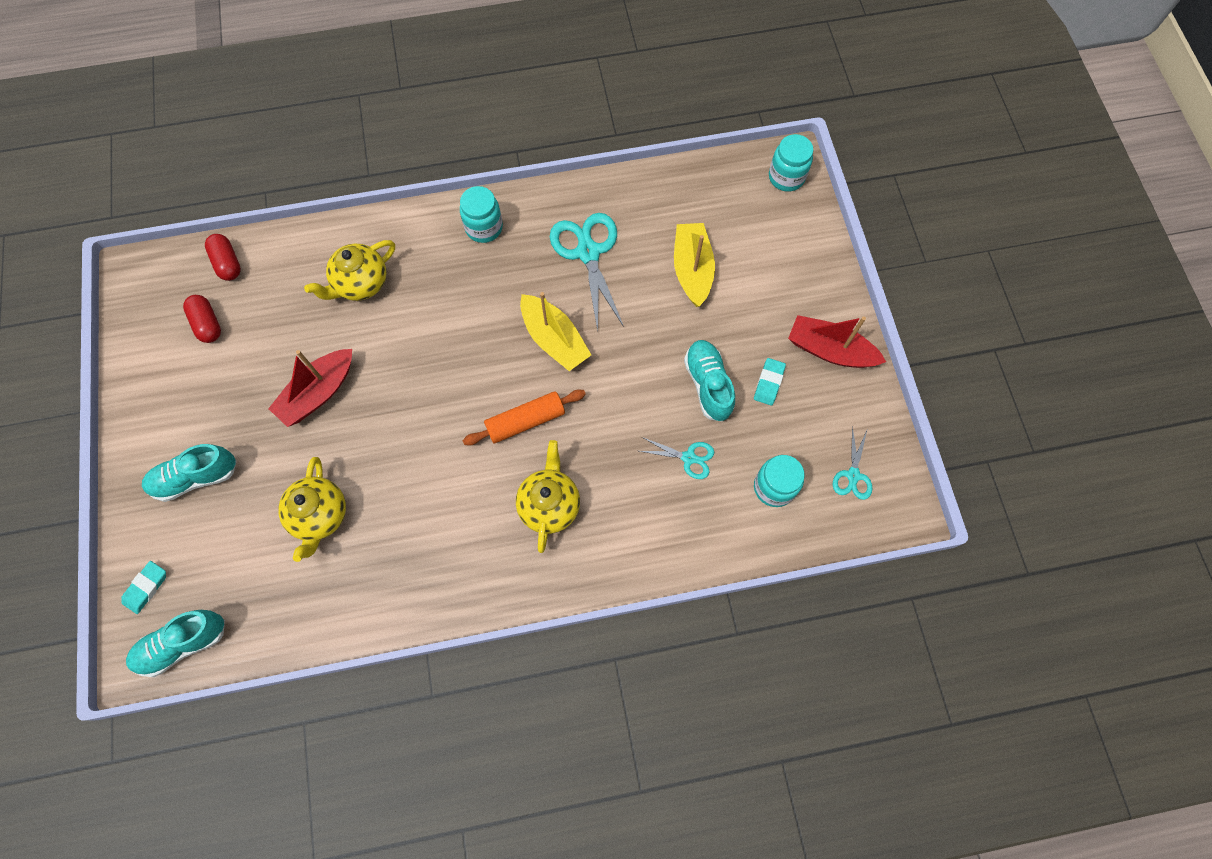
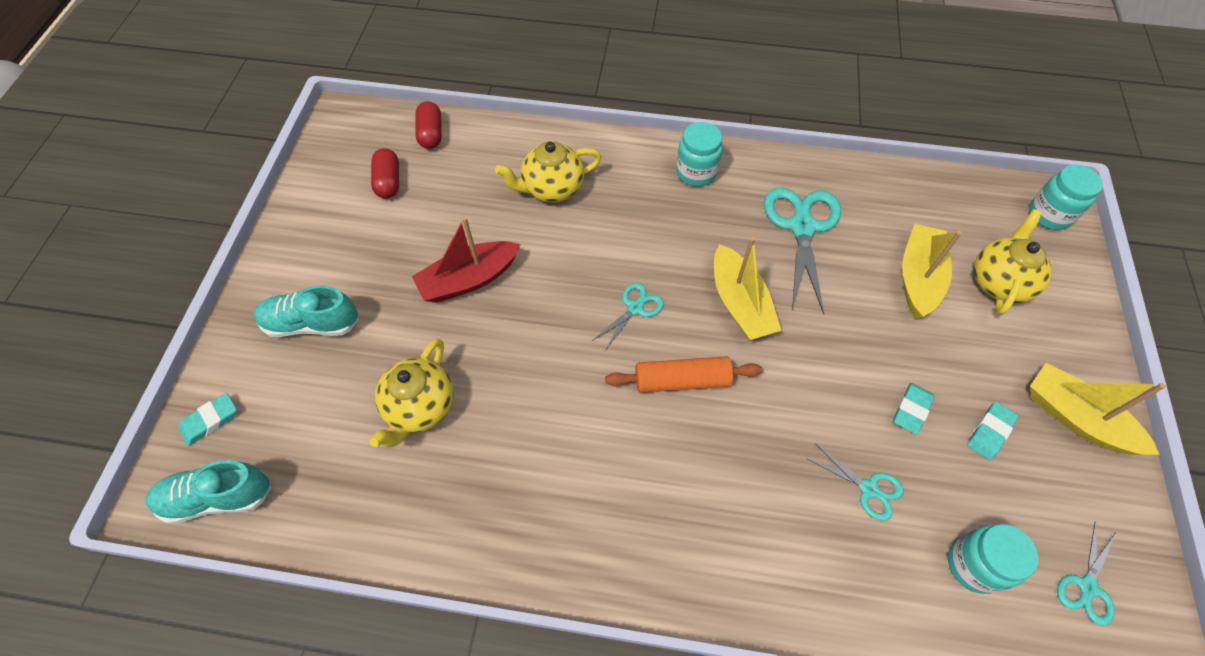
camera: 20 degrees right, 10 degrees down
yellow teapot [516,440,580,553] -> yellow teapot moved to [974,209,1052,315]
turquoise shoe [684,340,735,422] -> turquoise eraser [893,383,934,435]
red boat [788,315,886,368] -> yellow boat [1030,363,1166,455]
none -> turquoise scissors [592,283,664,351]

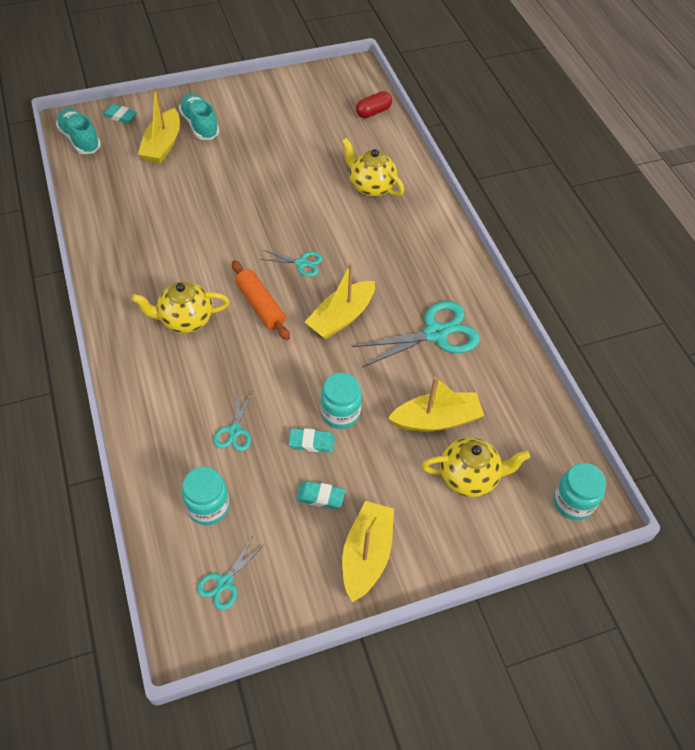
camera: 60 degrees right, 5 degrees down
yellow teapot [370,338,454,448] -> yellow teapot moved to [132,282,230,333]
red capsule [371,148,399,199] -> none
red boat [412,217,521,303] -> none
turquoise jar [676,122,723,187] -> turquoise jar moved to [321,373,362,429]
turquoise scissors [1057,521,1116,626] -> turquoise scissors turned 60 degrees counterclockwise [197,536,265,610]
none -> yellow boat [138,87,180,164]

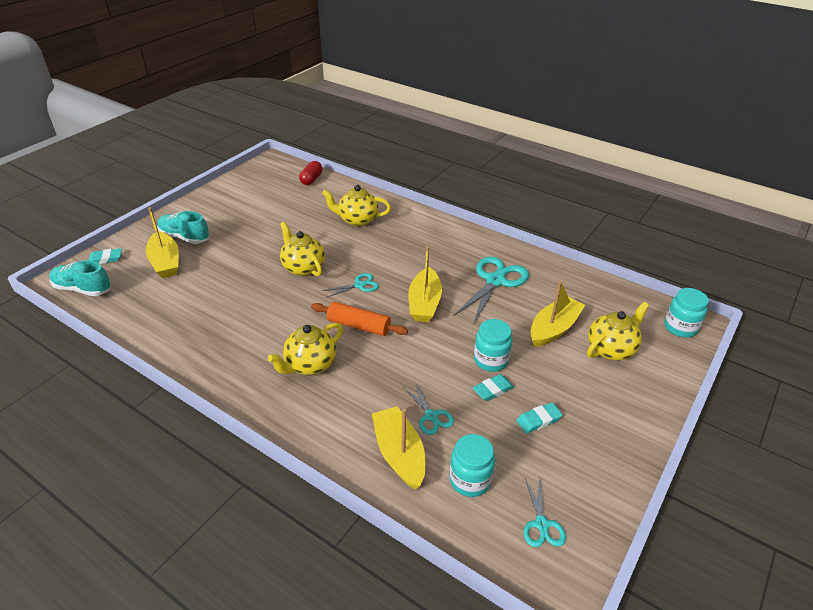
camera: 35 degrees left, 15 degrees down
yellow boat [342,501,394,602] -> yellow boat moved to [372,406,426,490]
none -> yellow teapot [280,222,325,276]

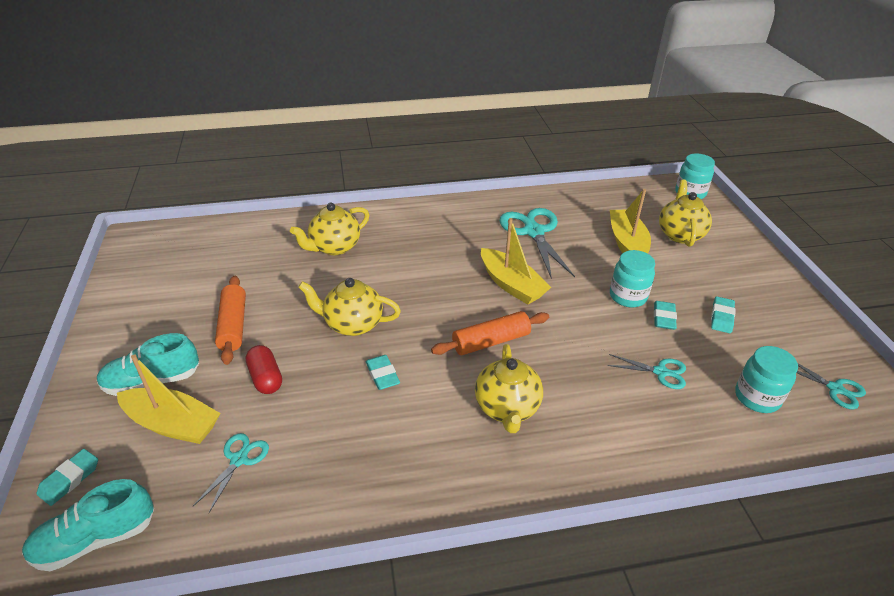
camera: 45 degrees left, 0 degrees up
red capsule [299,161,322,185] -> red capsule moved to [246,345,282,394]
turquoise scissors [322,273,379,298] -> turquoise scissors moved to [193,433,269,513]
yellow boat [372,406,426,490] -> none
none -> orange rolling pin [215,276,246,365]
none -> turquoise eraser [366,355,400,390]

